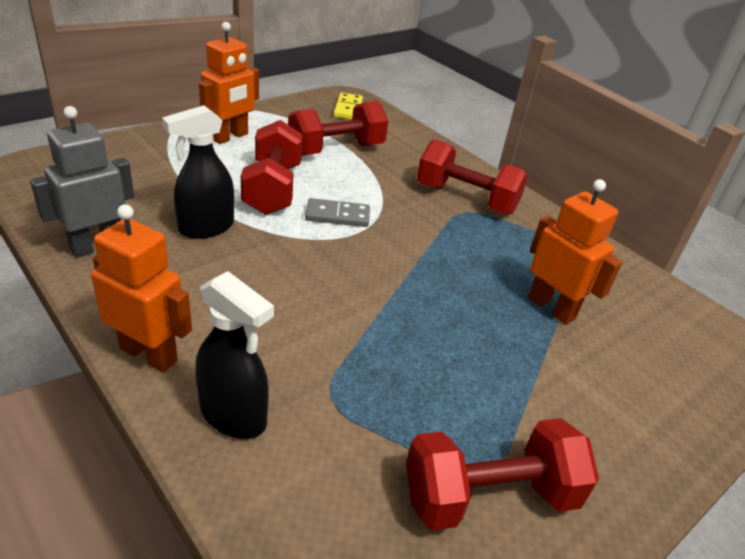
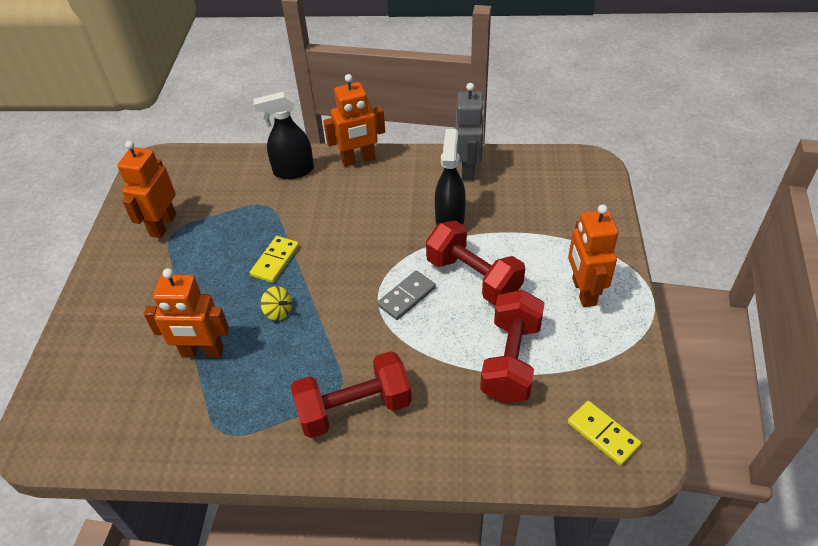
camera: 140 degrees right, 10 degrees up
red dumbbell [406,418,599,531] -> orange robot [117,141,176,238]
none -> yellow domino [250,236,299,283]
none -> yellow spinning top [261,286,292,321]

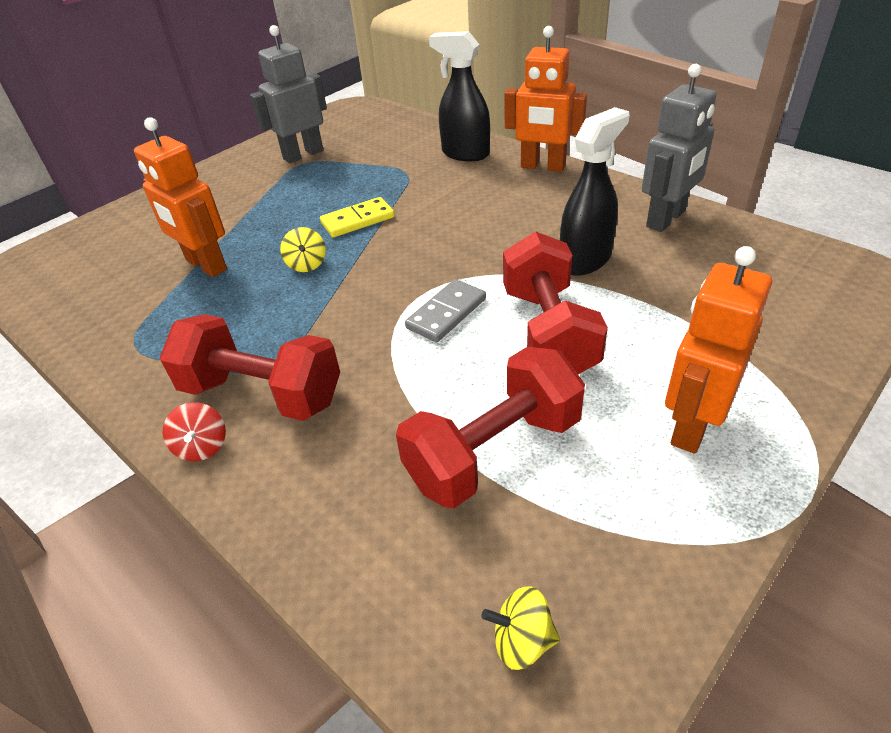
camera: 40 degrees right, 5 degrees down
orange robot [117,141,176,238] -> grey robot [250,25,327,163]
grey domino [377,271,436,320] -> grey domino turned 45 degrees counterclockwise [405,279,486,342]
yellow domino [568,401,641,466] -> yellow spinning top [482,586,560,670]
none -> red spinning top [163,402,226,461]

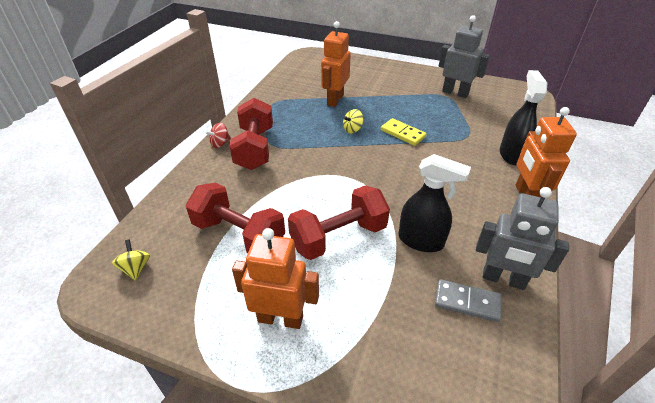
camera: 65 degrees right, 0 degrees up
grey domino [405,279,486,342] -> grey domino moved to [435,279,501,322]

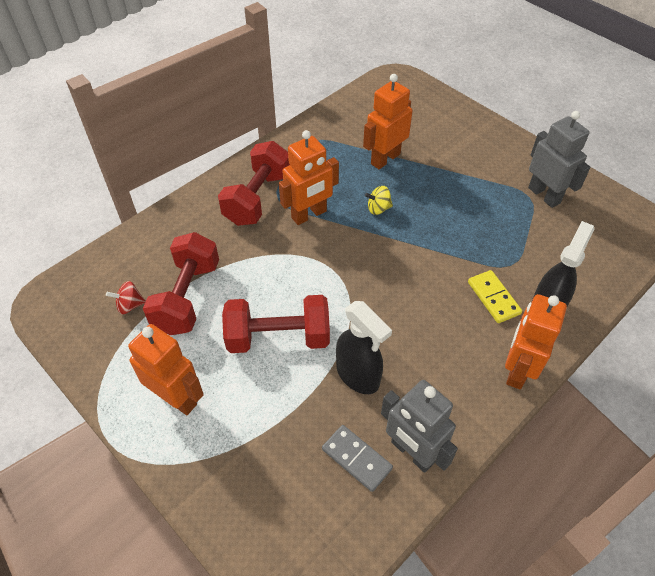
camera: 25 degrees right, 10 degrees up
yellow spinning top [112,239,150,281] -> none
red dumbbell [186,183,285,253] -> red dumbbell turned 45 degrees clockwise [143,232,219,335]
red spinning top [205,123,231,148] -> red spinning top moved to [106,281,146,315]
yellow domino [381,118,426,146] -> yellow domino moved to [468,270,522,323]
none -> orange robot [279,130,339,225]

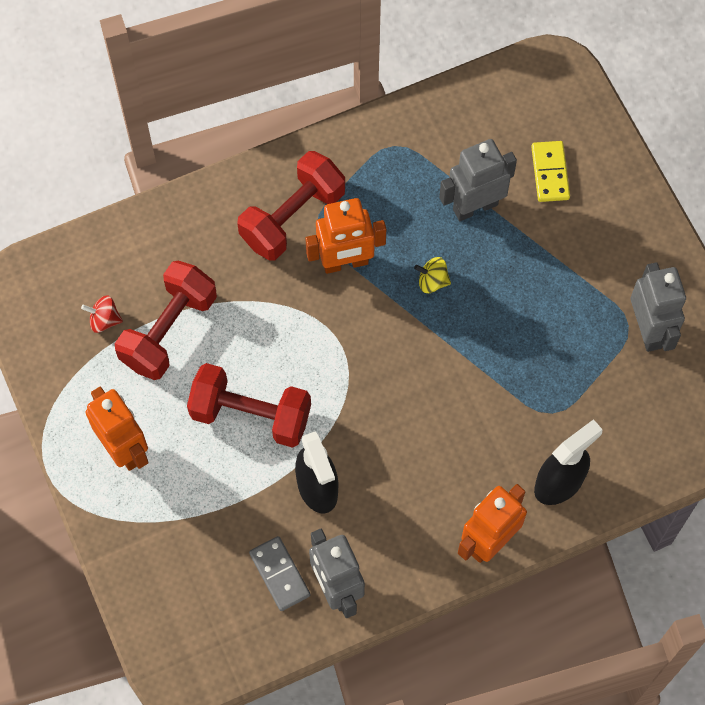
camera: 20 degrees right, 15 degrees up
orange robot [363,74,413,169] -> grey robot [439,139,517,221]
yellow domino [468,270,522,323] -> yellow domino moved to [531,141,570,202]

